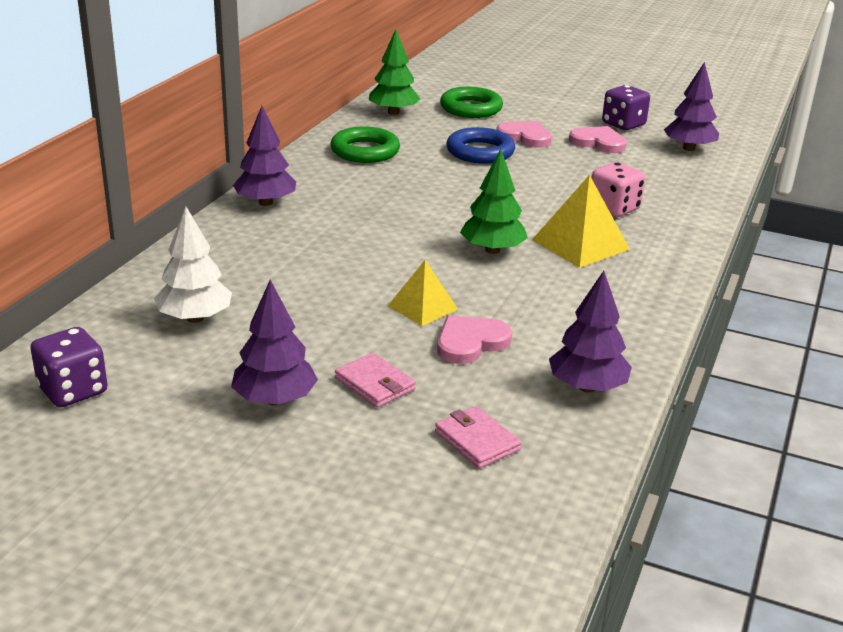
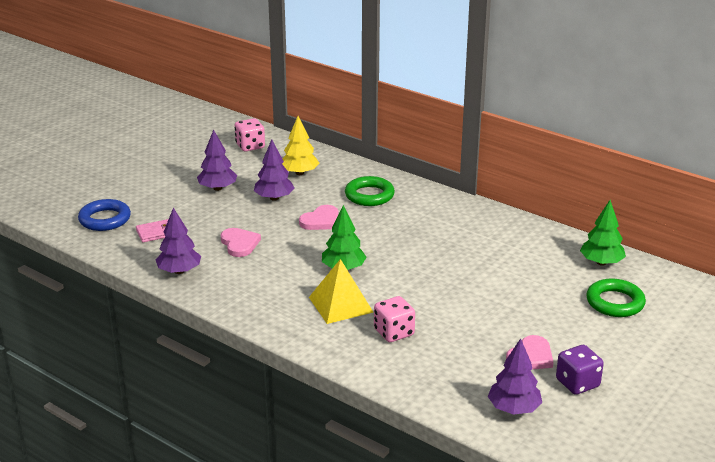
camera: 105 degrees right, 0 degrees up
purple dice [30,327,107,407] -> pink dice [235,118,265,151]
white tree [154,207,232,323] -> yellow tree [282,116,319,175]
purple tree [233,106,296,206] -> purple tree moved to [254,139,295,201]
green ring [331,126,400,163] -> green ring moved to [345,176,395,206]
pink wallet [335,353,416,408] -> none
yellow pyramid [388,260,458,326] -> none
blue ring [446,127,515,164] -> blue ring moved to [78,199,131,231]
pink heart [496,121,552,148] -> pink heart moved to [299,205,338,230]

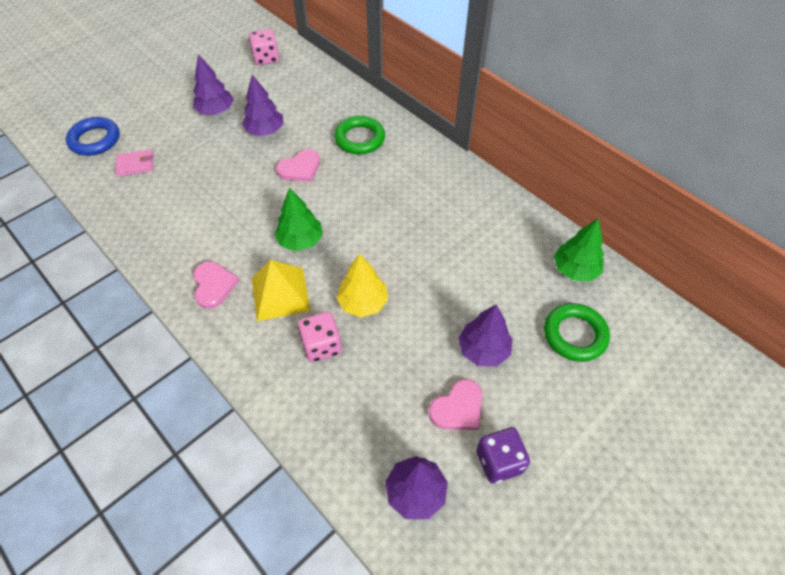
camera: 10 degrees right, 25 degrees up
purple tree [156,208,201,274] -> purple tree moved to [458,304,512,366]
pink heart [220,228,261,257] -> pink heart moved to [193,261,239,309]
yellow tree [282,116,319,175] -> yellow tree moved to [337,254,388,318]

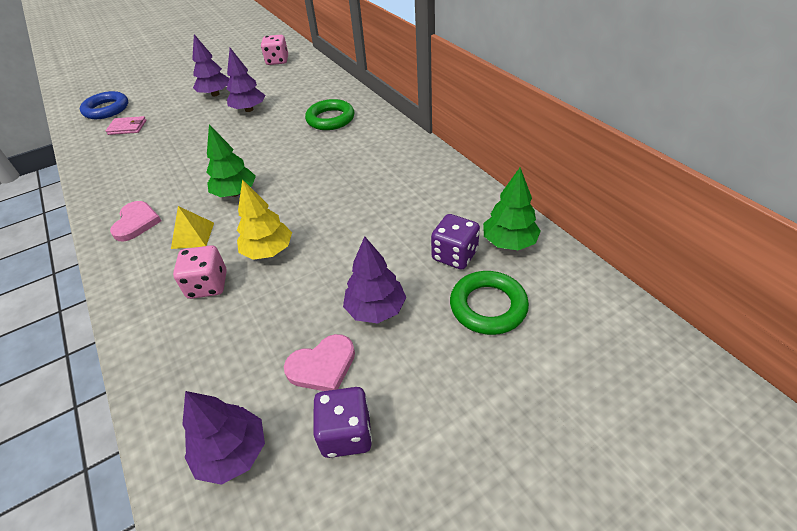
camera: 15 degrees right, 10 degrees down
yellow pyramid [252,260,311,321] -> yellow pyramid [171,206,214,249], size x0.64
pink heart [276,150,320,182] -> none
none -> purple dice [431,214,480,270]

